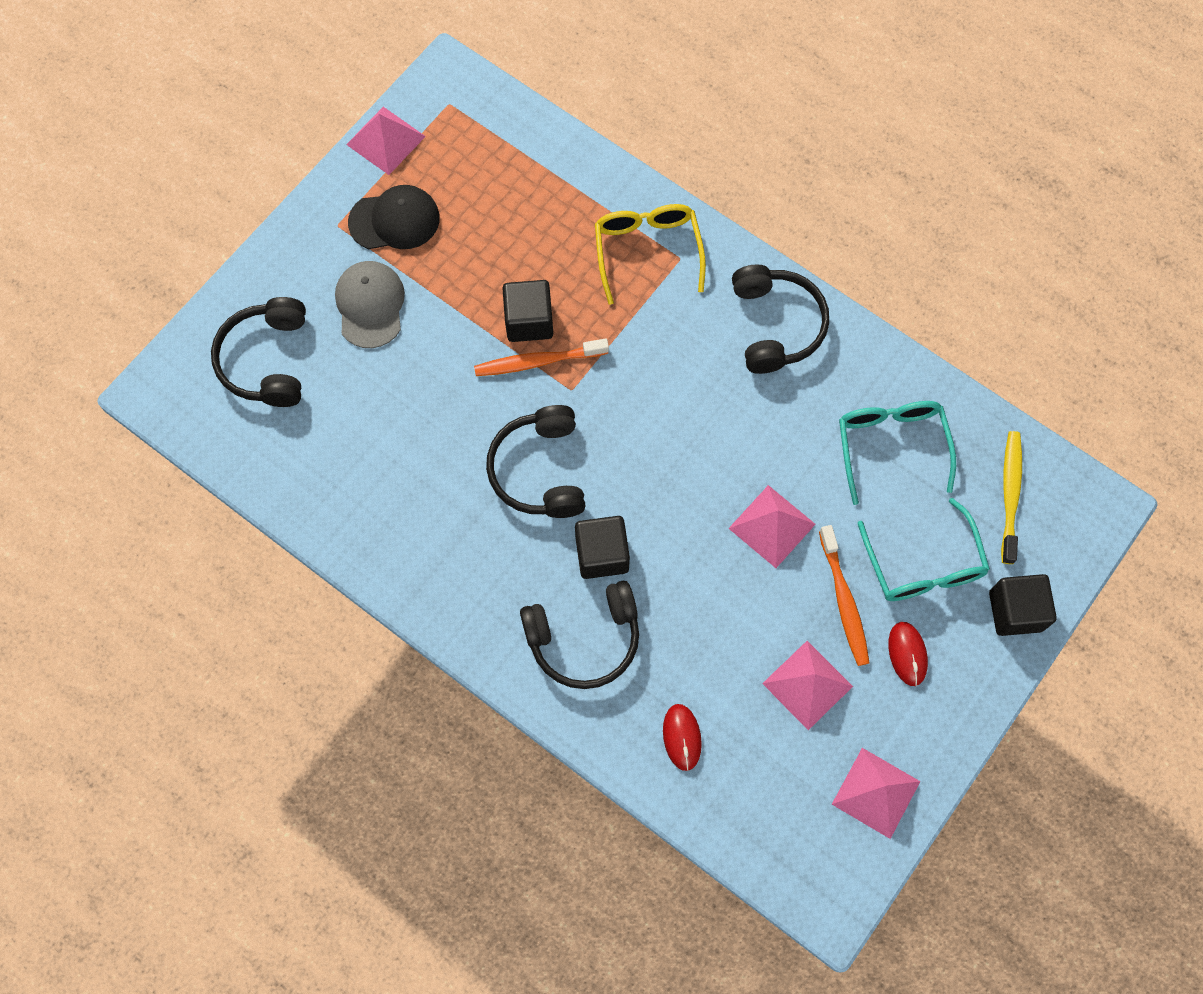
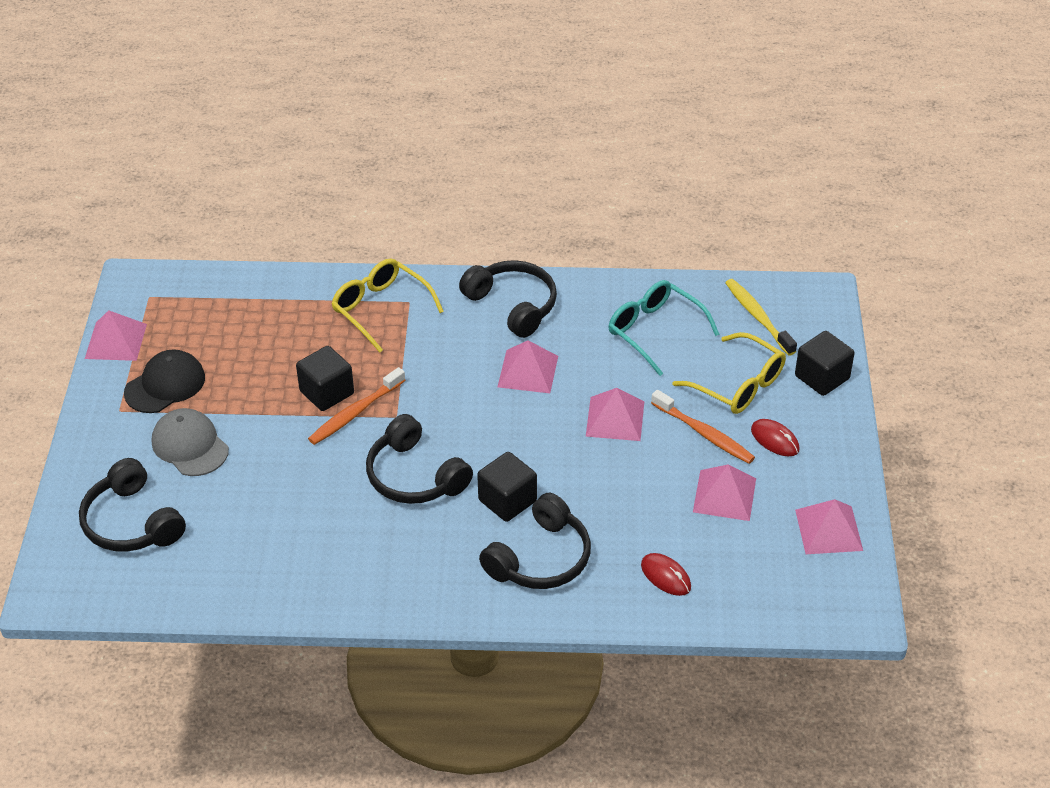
camera: 35 degrees left, 25 degrees down
turquoise glasses [857,498,990,601] -> yellow glasses [672,332,786,414]
none -> pink pyramid [498,341,558,393]

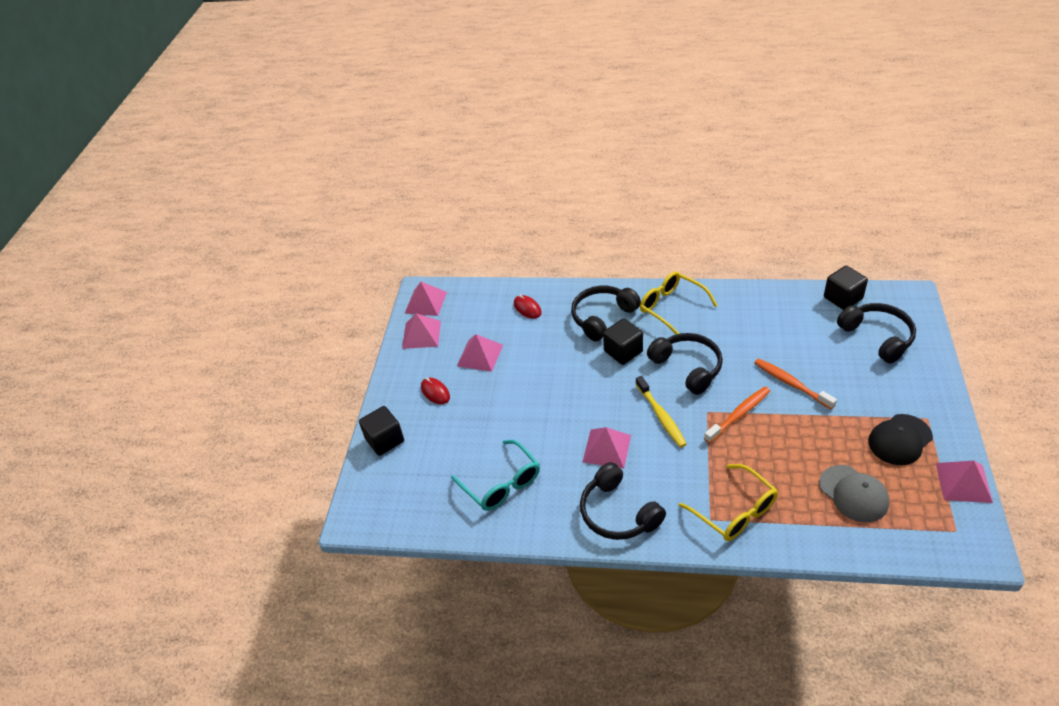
camera: 170 degrees left, 0 degrees up
grey cap [152,408,229,476] -> grey cap moved to [819,465,889,522]
black cube [296,346,354,411] -> black cube moved to [824,265,868,310]
pink pyramid [586,388,644,441] -> pink pyramid moved to [405,282,447,316]
orange toothbrush [651,390,755,464] -> orange toothbrush moved to [754,358,837,410]
yellow glasses [672,332,786,414] -> yellow glasses moved to [640,271,718,335]
yellow toothbrush [725,279,797,356] -> yellow toothbrush moved to [636,376,687,448]

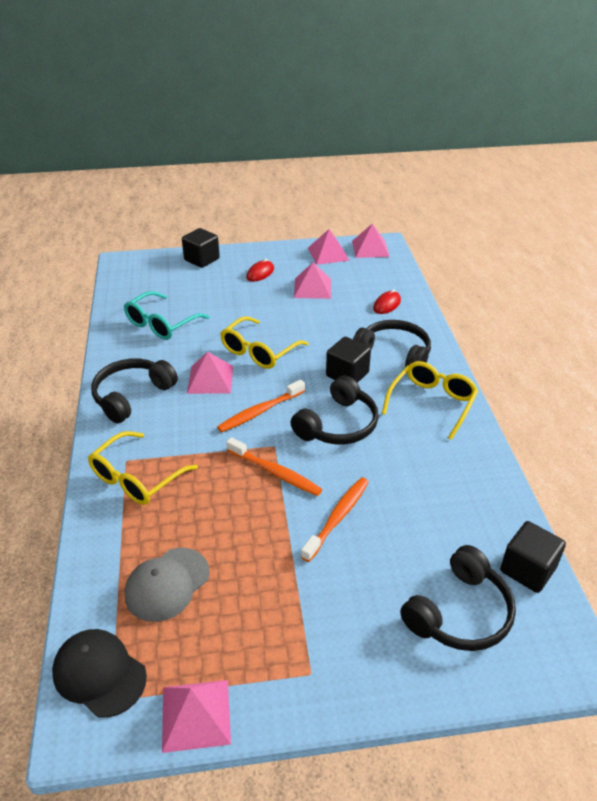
camera: 70 degrees right, 5 degrees down
yellow toothbrush [636,376,687,448] -> orange toothbrush [217,380,305,432]
black cap [868,414,933,465] -> black cap moved to [52,629,147,718]
none -> yellow glasses [220,316,309,369]

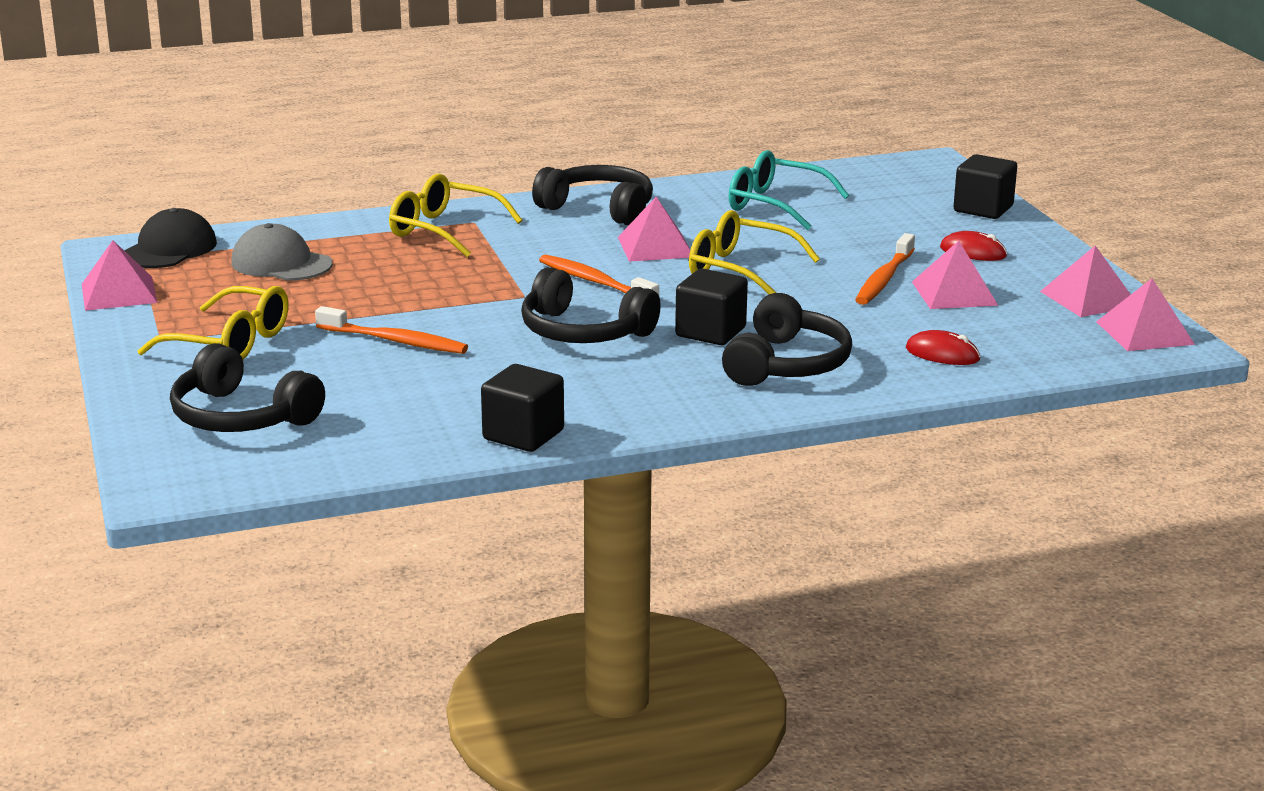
camera: 80 degrees right, 15 degrees down
orange toothbrush [226,437,322,496] -> orange toothbrush moved to [855,233,915,305]
yellow glasses [382,361,478,440] -> yellow glasses moved to [137,286,289,360]
black cube [500,521,566,593] -> black cube moved to [481,364,564,452]

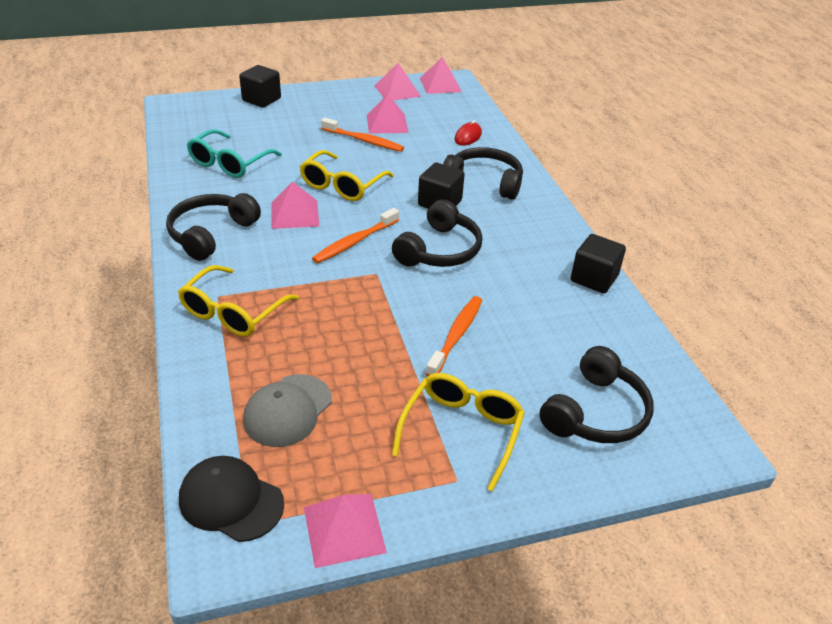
camera: 90 degrees left, 15 degrees up
red mouse [940,231,1007,261] -> none

